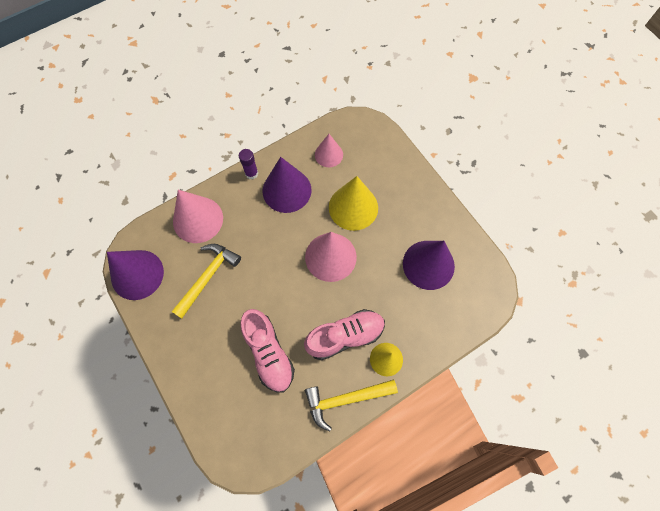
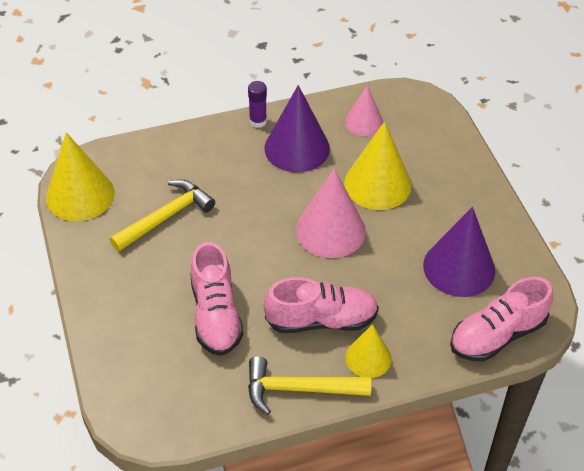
camera: 15 degrees right, 20 degrees down
purple cone [107,250,164,300] -> yellow cone [46,132,114,221]
pink cone [173,190,223,243] -> none
none -> pink shoe [450,277,553,361]

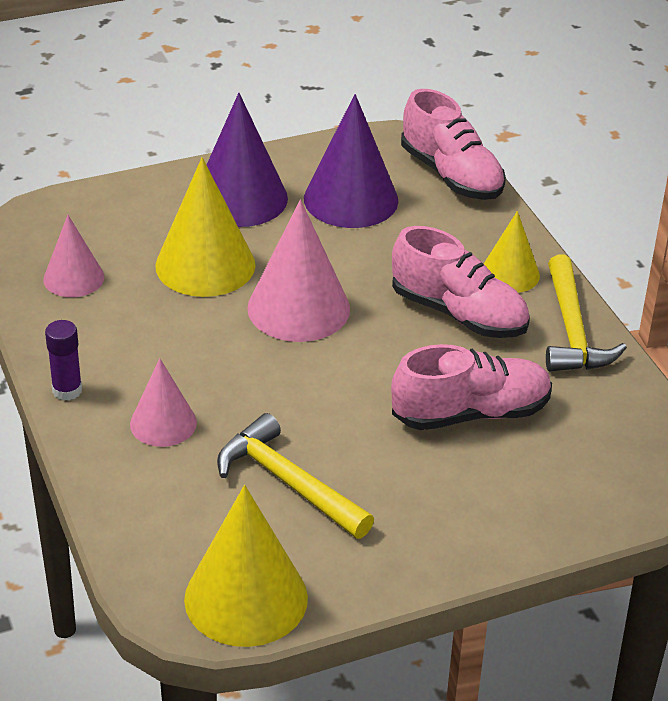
camera: 95 degrees left, 10 degrees down
pink shoe [264,277,379,333] -> pink shoe turned 135 degrees clockwise [392,226,530,338]
purple cone [265,85,330,172] -> purple cone moved to [207,93,288,227]
none -> pink cone [130,358,197,447]

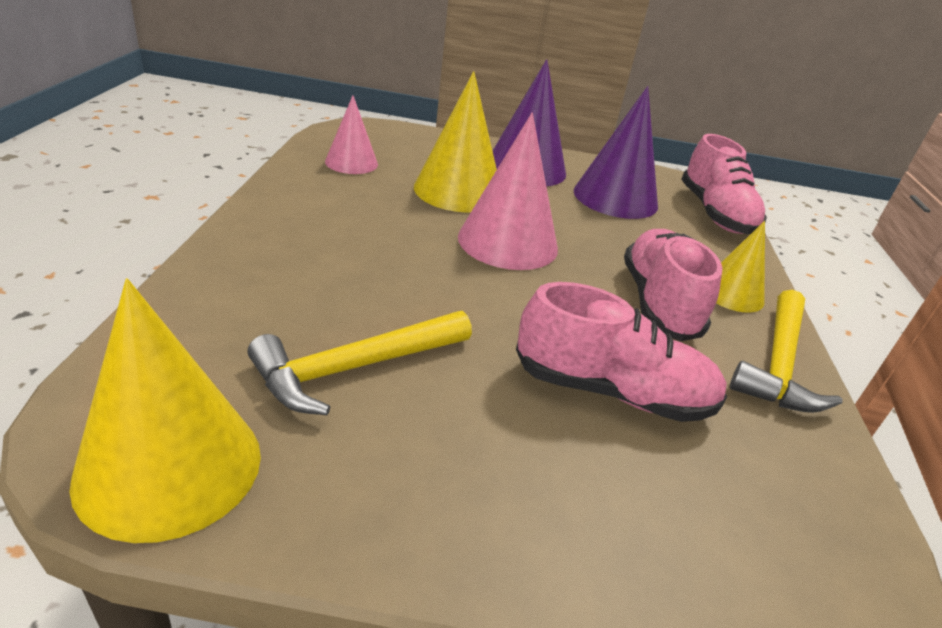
camera: 25 degrees right, 5 degrees down
purple glue stick [45,320,82,401] -> none
pink cone [130,358,197,447] -> none
yellow hammer [217,413,374,539] -> yellow hammer turned 105 degrees counterclockwise [247,311,472,415]
pink shoe [392,226,530,338] -> pink shoe turned 150 degrees counterclockwise [624,229,723,341]

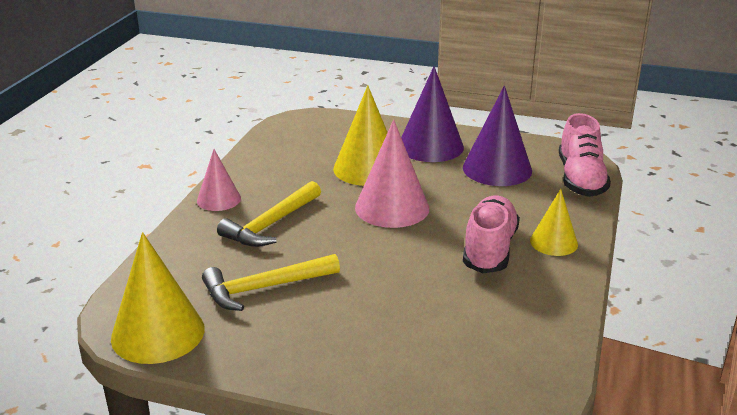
camera: 15 degrees right, 5 degrees down
pink cone [325,95,378,174] -> pink cone moved to [197,149,241,211]
pink shoe [516,282,727,422] -> none
yellow hammer [730,290,842,413] -> yellow hammer moved to [217,181,321,247]

